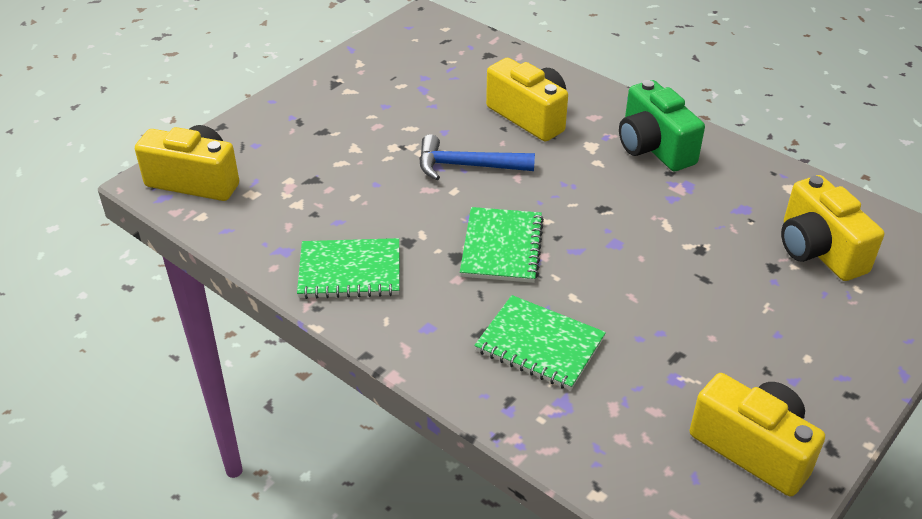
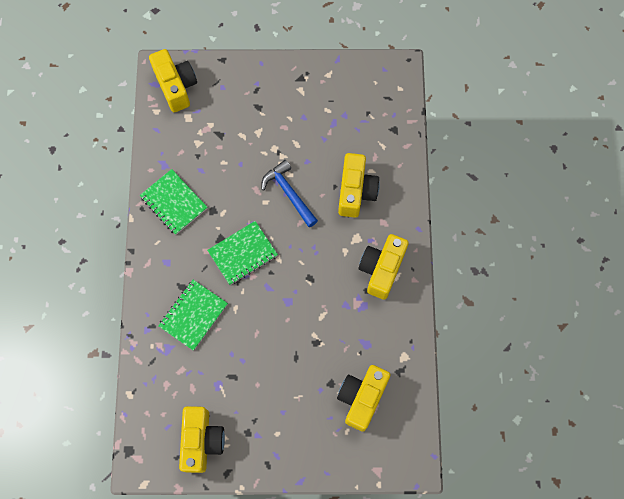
camera: 50 degrees right, 30 degrees up
green notebook [474,295,606,390] -> green notebook turned 45 degrees clockwise [158,280,228,351]
green camera [619,80,705,171] -> yellow camera [359,234,409,300]

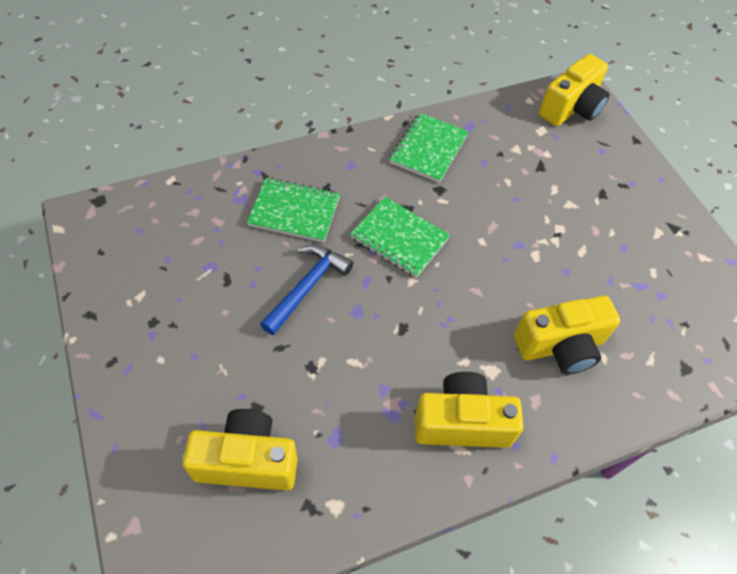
camera: 65 degrees right, 15 degrees down
yellow camera [179,406,225,473] -> none
blue hammer [261,160,318,227] -> blue hammer moved to [260,245,353,335]

